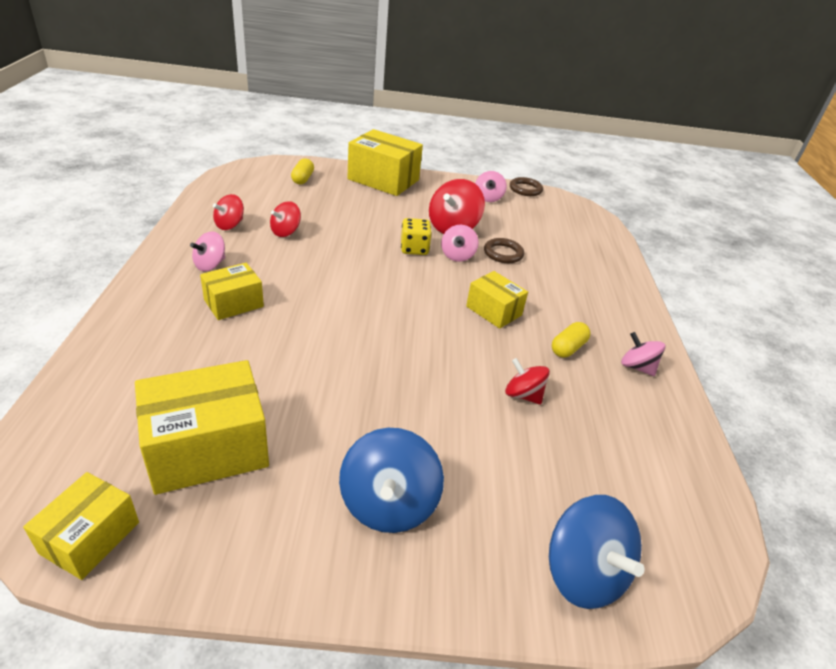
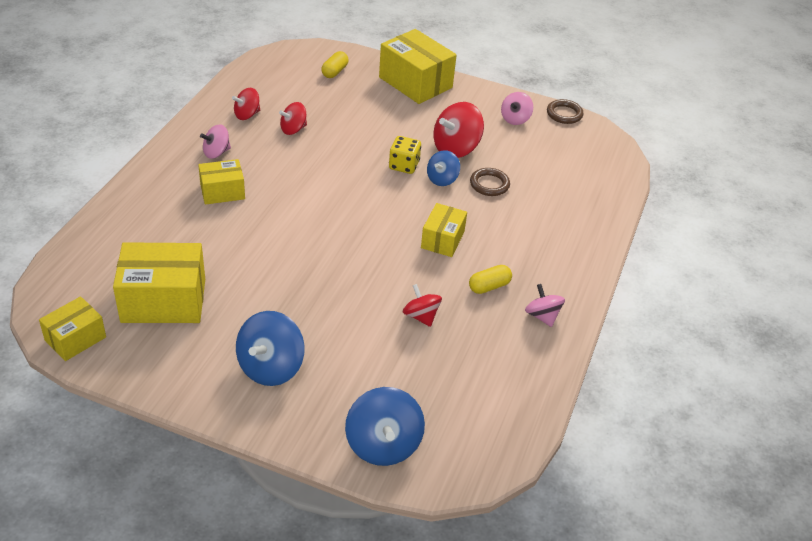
camera: 20 degrees right, 5 degrees up
pink spinning top [441,225,479,262] -> blue spinning top [427,150,460,186]
yellow box [466,271,528,329] -> yellow box turned 45 degrees clockwise [421,203,467,257]

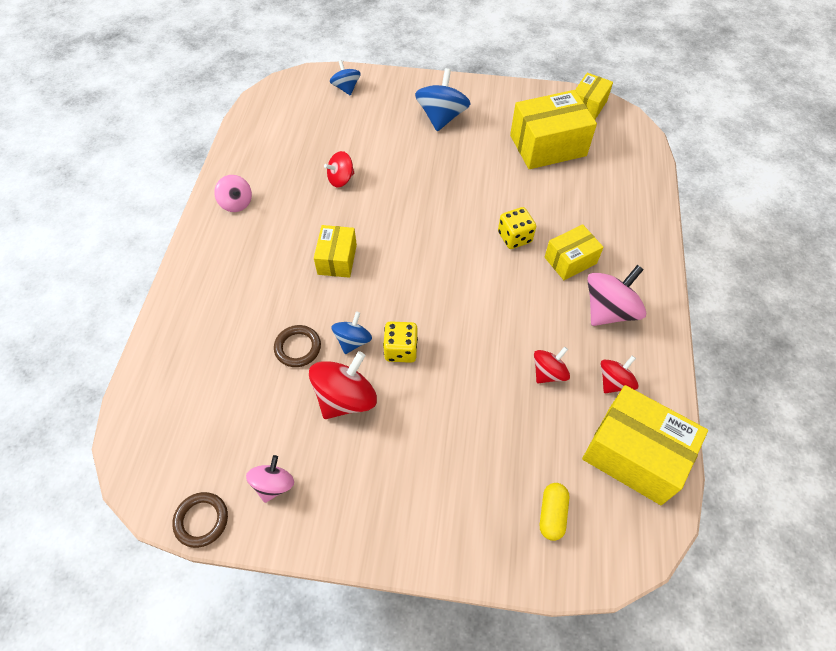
camera: 170 degrees right, 15 degrees up
pink spinning top [200,124,231,159] -> pink spinning top [587,265,646,326], size x1.67
blue spinning top [345,387,425,466] -> blue spinning top [330,60,361,96], size x0.60
yellow box [379,29,457,104] -> yellow box moved to [582,385,708,505]
red spinning top [403,284,442,327] -> red spinning top turned 105 degrees clockwise [324,151,354,188]
yellow capsule [469,265,512,294] -> none
none -> yellow dice [498,207,536,249]

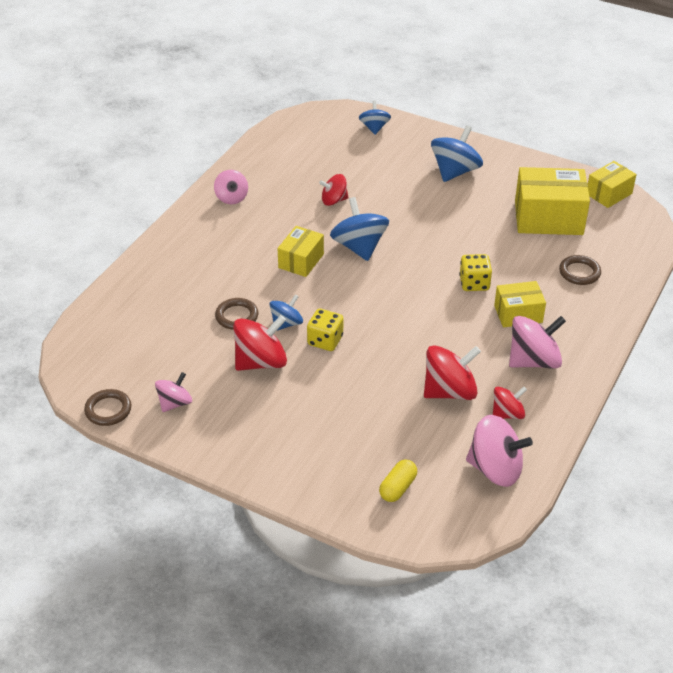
camera: 20 degrees right, 15 degrees down
red spinning top [534,347,570,383] -> red spinning top [424,345,481,400], size x1.67
yellow box [582,385,708,505] -> pink spinning top [466,415,533,487]
none -> blue spinning top [330,197,389,261]
none -> brown ring [559,255,601,285]

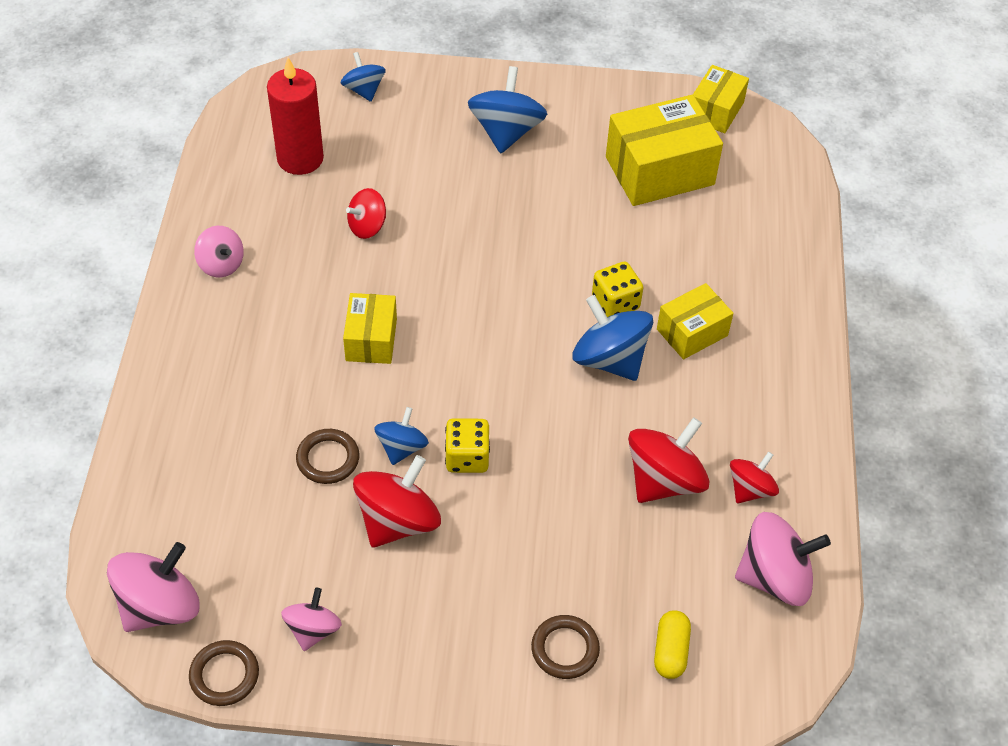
camera: 25 degrees left, 10 degrees up
blue spinning top [330,197,389,261] -> blue spinning top moved to [572,295,653,381]
pink spinning top [509,316,566,369] -> pink spinning top moved to [107,542,199,632]
brown ring [559,255,601,285] -> brown ring moved to [531,615,600,679]
none -> red candle [267,58,324,175]

